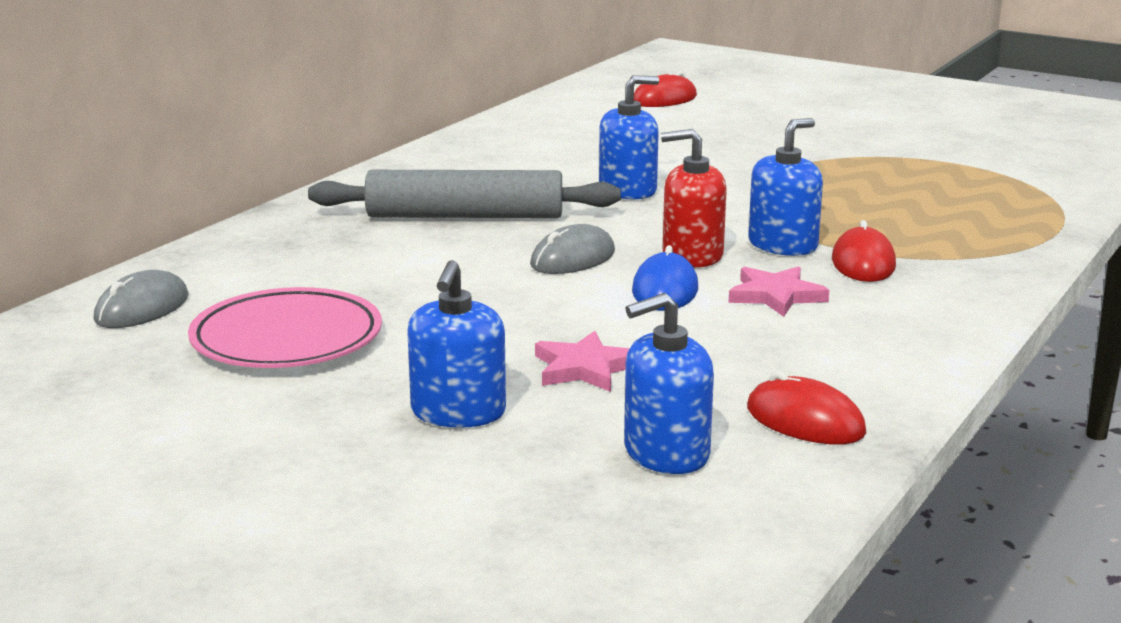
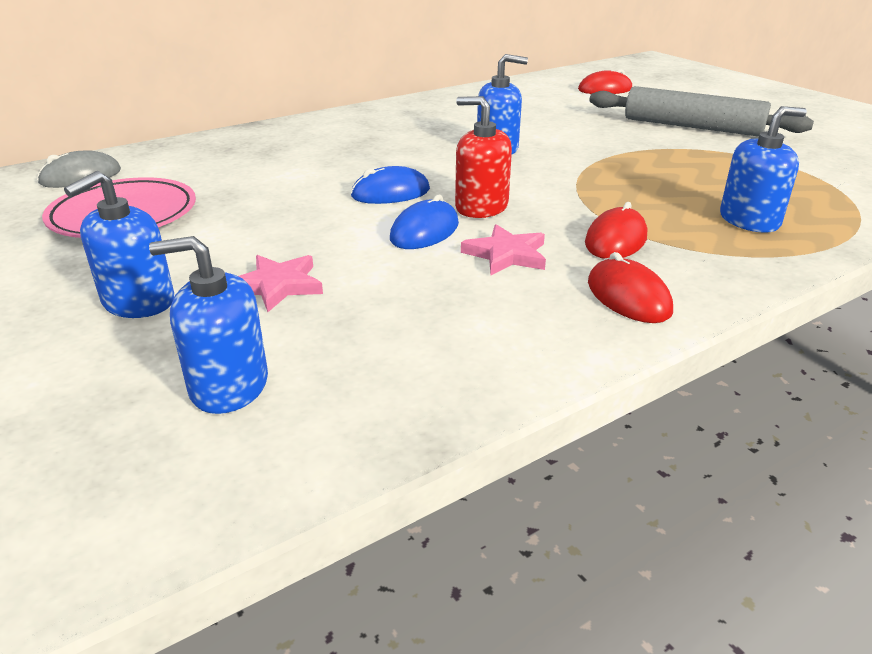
camera: 25 degrees right, 10 degrees up
grey rolling pin [308,170,621,218] -> grey rolling pin moved to [589,86,814,137]
grey mouse [530,224,615,274] -> blue mouse [351,166,430,204]
red mouse [747,371,866,445] -> red mouse moved to [588,252,673,323]
blue soap dispenser [748,118,823,256] -> blue soap dispenser moved to [720,106,807,233]

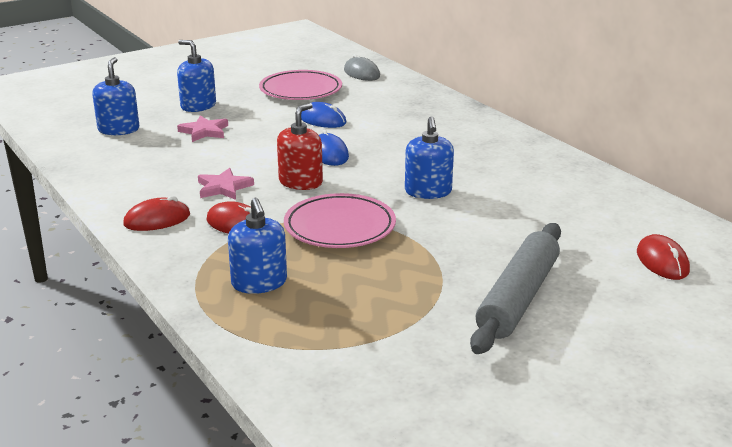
camera: 90 degrees right, 5 degrees down
blue mouse [390,195,459,249] -> blue mouse moved to [301,102,346,128]
none -> pink plate [284,193,396,248]

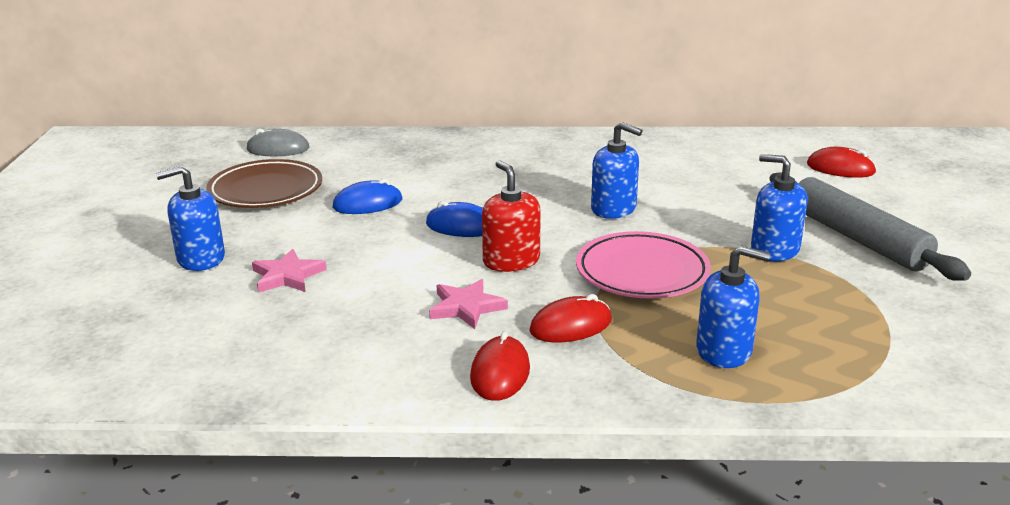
camera: 55 degrees left, 0 degrees up
blue soap dispenser [92,57,139,135] -> blue soap dispenser moved to [751,154,808,261]
pink plate [259,70,342,100] -> brown plate [206,159,322,208]

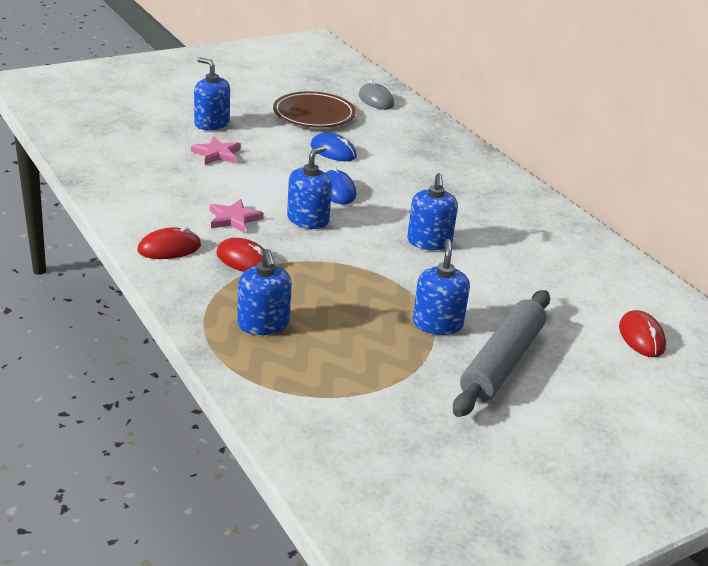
camera: 55 degrees right, 5 degrees up
red soap dispenser [482,160,541,272] -> blue soap dispenser [287,146,332,229]
pink plate [576,231,711,299] -> none

